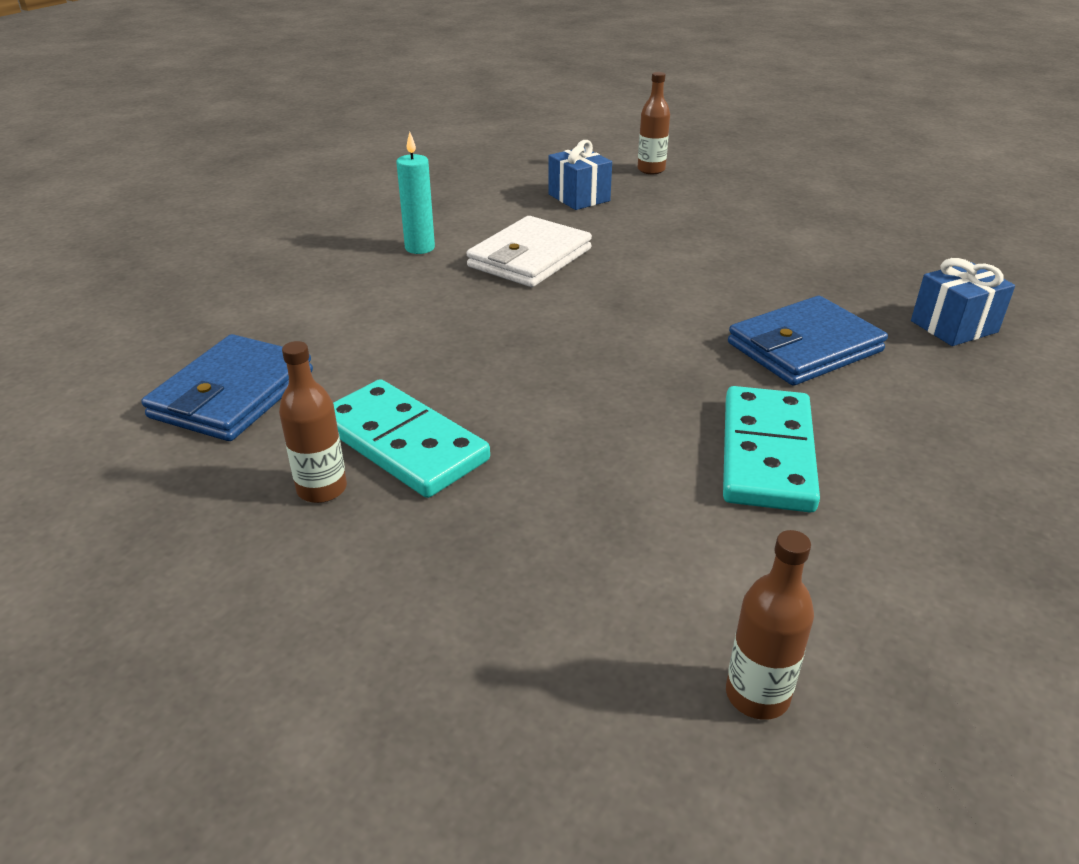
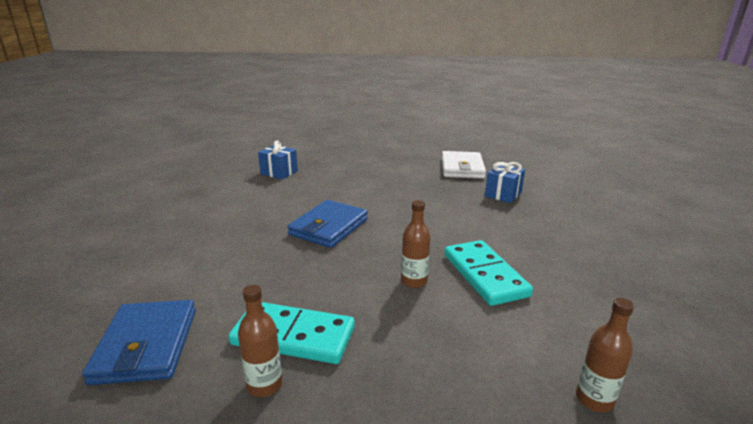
camera: 30 degrees left, 10 degrees down
turquoise candle [396,132,435,254] -> none
white wallet [466,216,592,287] -> white wallet moved to [442,151,486,179]
brown bottle [638,72,670,174] -> brown bottle moved to [401,200,431,288]
blue wallet [728,296,888,386] -> blue wallet moved to [288,200,368,248]

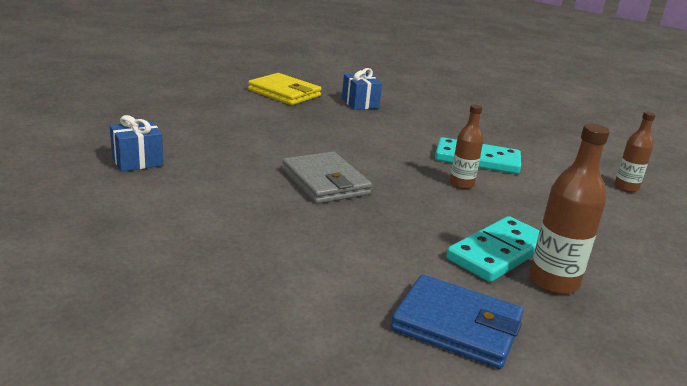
camera: 60 degrees left, 0 degrees up
brown bottle [238,285,282,397] -> brown bottle [529,124,610,294], size x1.56
blue wallet [288,200,368,248] -> grey wallet [282,152,372,204]
white wallet [442,151,486,179] -> yellow wallet [248,73,321,105]

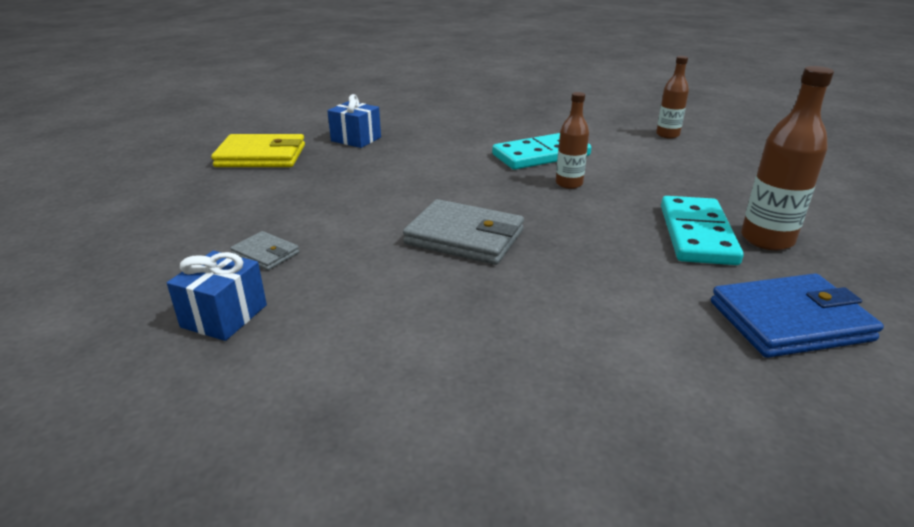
camera: 35 degrees left, 5 degrees up
none -> grey wallet [230,231,299,270]

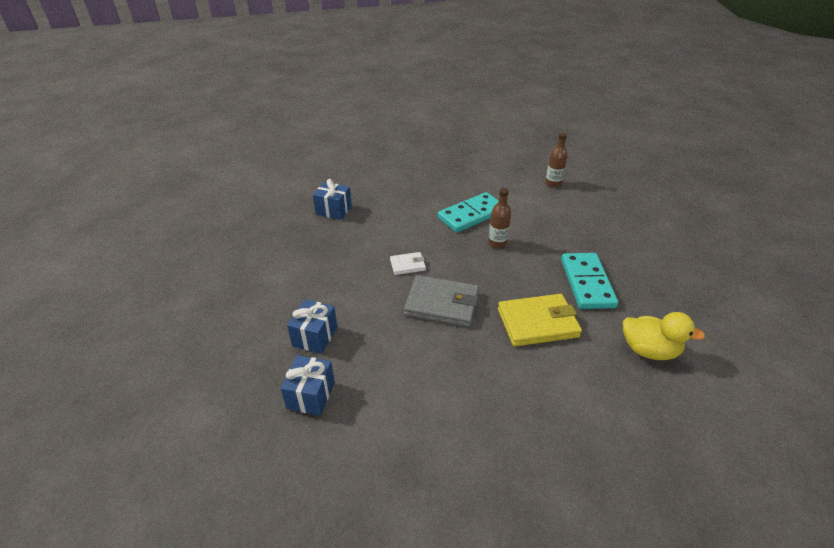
camera: 10 degrees left, 10 degrees up
yellow wallet [211,134,305,167] -> yellow wallet moved to [498,294,582,347]
grey wallet [230,231,299,270] -> blue gift [287,299,337,354]
blue wallet [711,273,884,358] -> yellow duck [623,312,705,360]
brown bottle [741,66,834,250] -> none
none -> white wallet [390,252,426,275]

